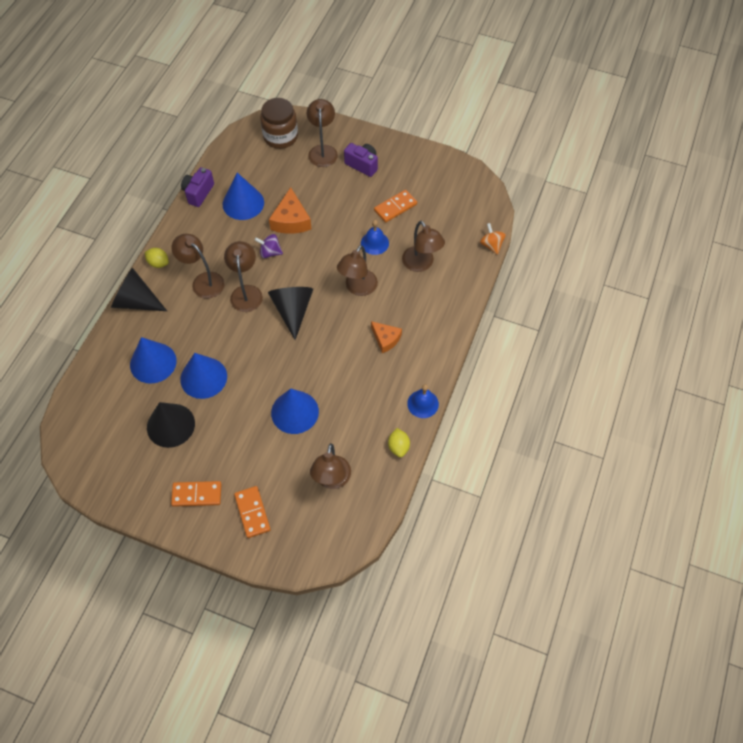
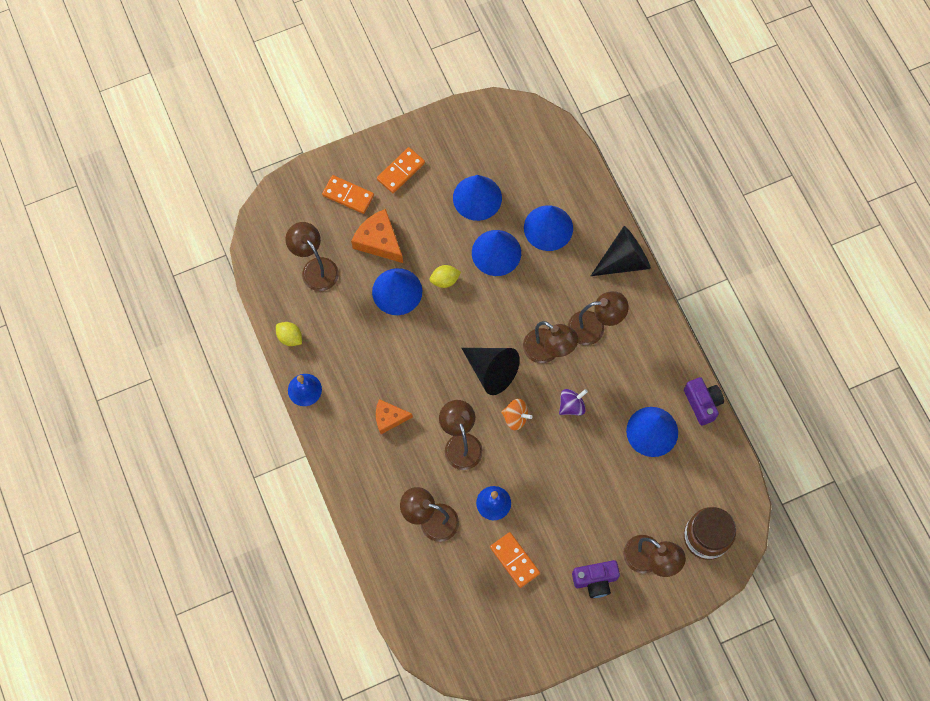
camera: 135 degrees right, 10 degrees up
yellow lemon [145,248,169,268] -> yellow lemon moved to [430,265,461,288]
black cone [147,402,195,448] -> blue cone [453,175,502,221]
orange cheese [269,187,311,234] -> orange cheese moved to [351,209,403,263]
orange domino [374,190,417,223] -> orange domino turned 45 degrees counterclockwise [490,532,540,588]
orange spinning top [480,223,506,255] -> orange spinning top moved to [501,399,533,430]

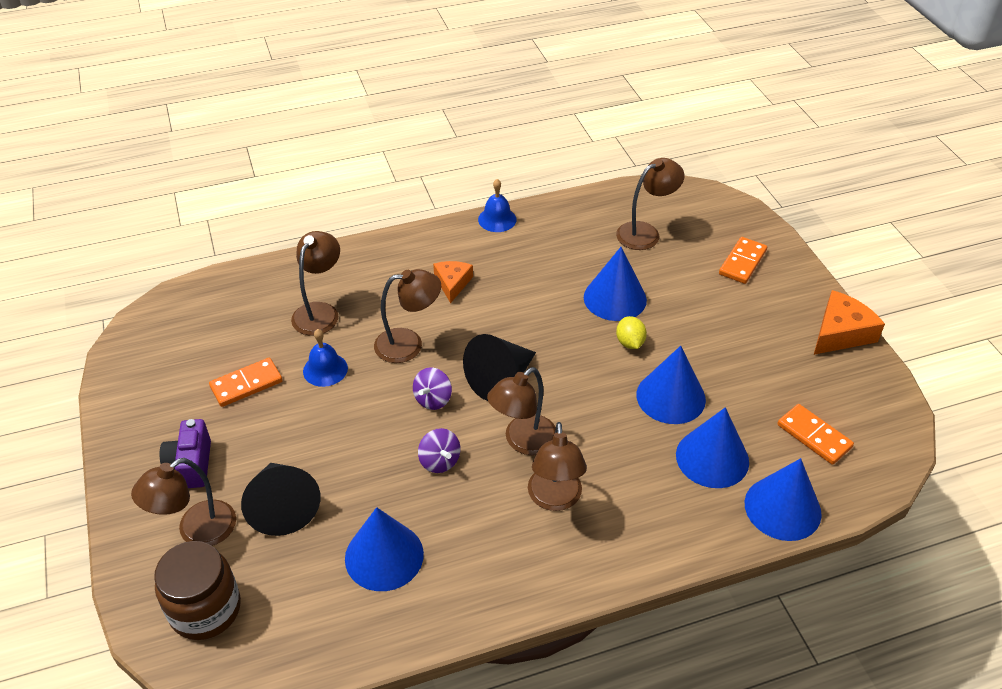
camera: 95 degrees right, 25 degrees down
yellow lemon [276,322,302,346] -> none
orange cheese [351,209,403,263] -> orange cheese moved to [814,290,885,355]
orange domino [377,147,425,193] -> orange domino moved to [777,404,854,465]
blue cone [453,175,502,221] -> blue cone moved to [745,458,822,541]
orange spinning top [501,399,533,430] -> purple spinning top [413,367,452,410]
black cone [591,226,651,276] -> black cone moved to [241,463,320,536]
purple camera [684,377,724,426] -> none

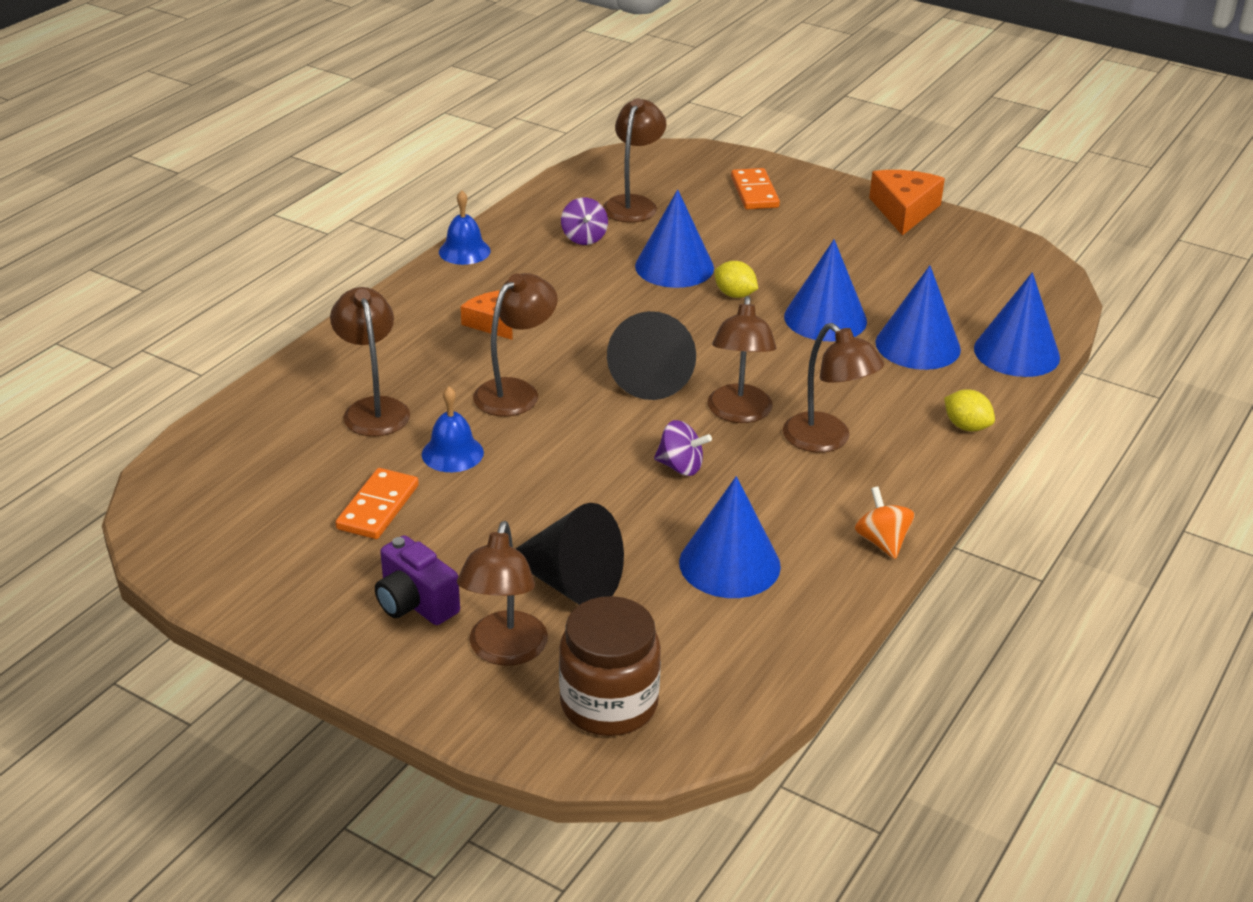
camera: 40 degrees left, 10 degrees down
purple spinning top [413,367,452,410] -> purple spinning top moved to [561,197,608,245]
orange domino [777,404,854,465] -> none
none -> orange spinning top [855,487,915,559]
none -> yellow lemon [944,389,995,431]

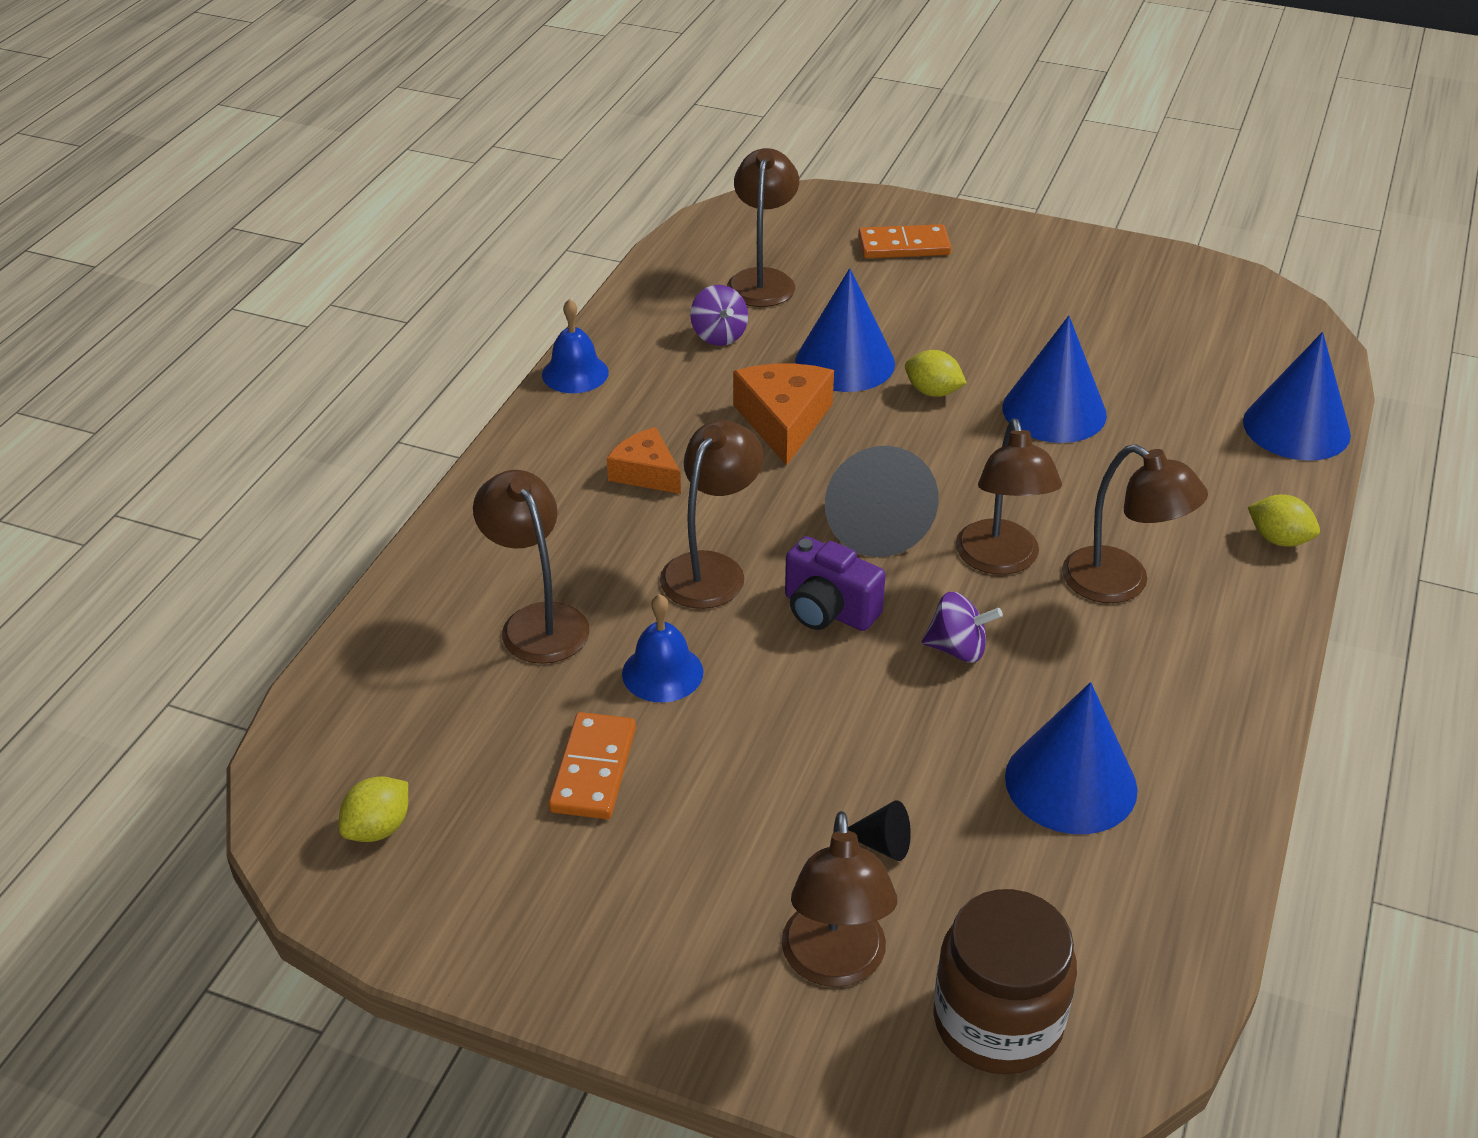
camera: 10 degrees left, 5 degrees up
purple camera [375,535,460,625] -> purple camera moved to [785,536,886,631]
black cone [516,503,624,605] -> black cone [848,800,911,861], size x0.44
orange domino [731,168,780,209] -> orange domino turned 75 degrees counterclockwise [858,224,951,259]
orange spinning top [855,487,915,559] -> none
orange cheese [869,170,945,235] -> orange cheese moved to [733,363,834,466]
blue cone [875,266,961,370] -> none
none -> yellow lemon [339,776,408,842]

